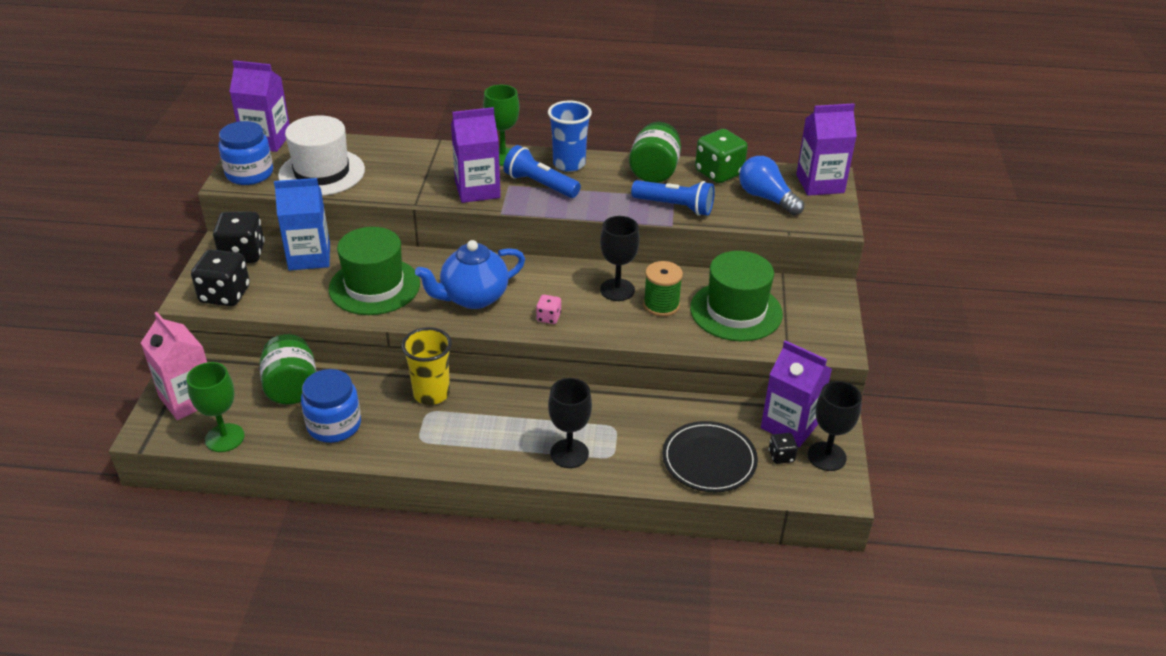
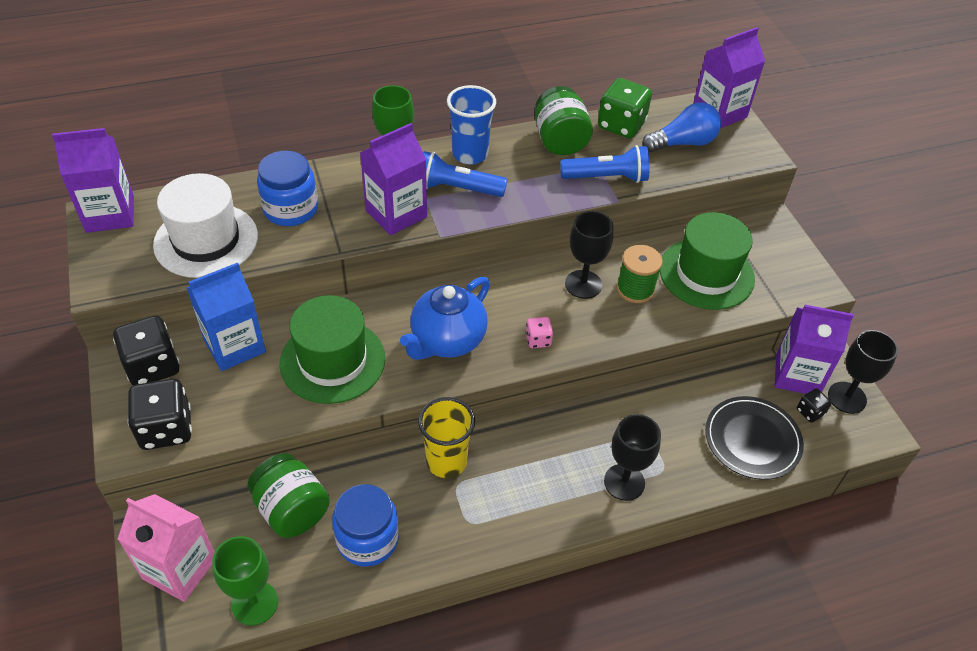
camera: 25 degrees left, 10 degrees up
blue jar [218,121,273,185] -> blue jar moved to [257,151,318,226]
blue light bulb [739,156,804,215] -> blue light bulb turned 135 degrees clockwise [642,102,721,152]

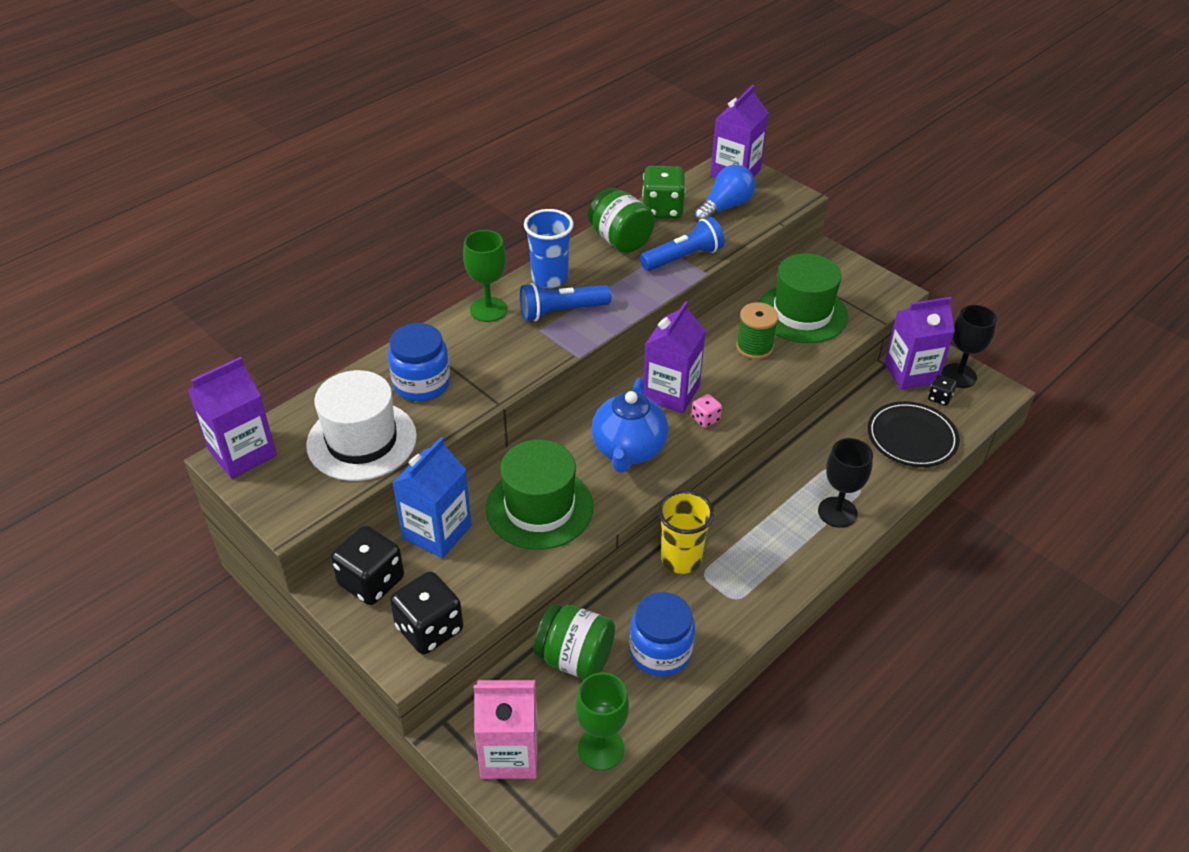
camera: 25 degrees left, 5 degrees down
purple carton [360,123,427,235] -> purple carton moved to [643,301,706,413]
black goblet [565,211,613,299] -> none

